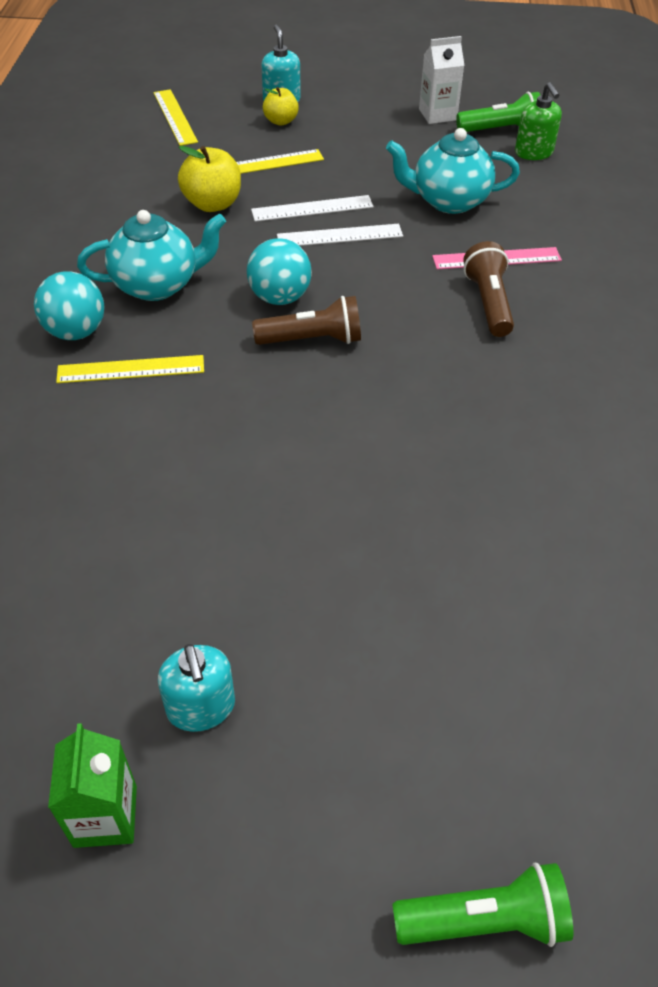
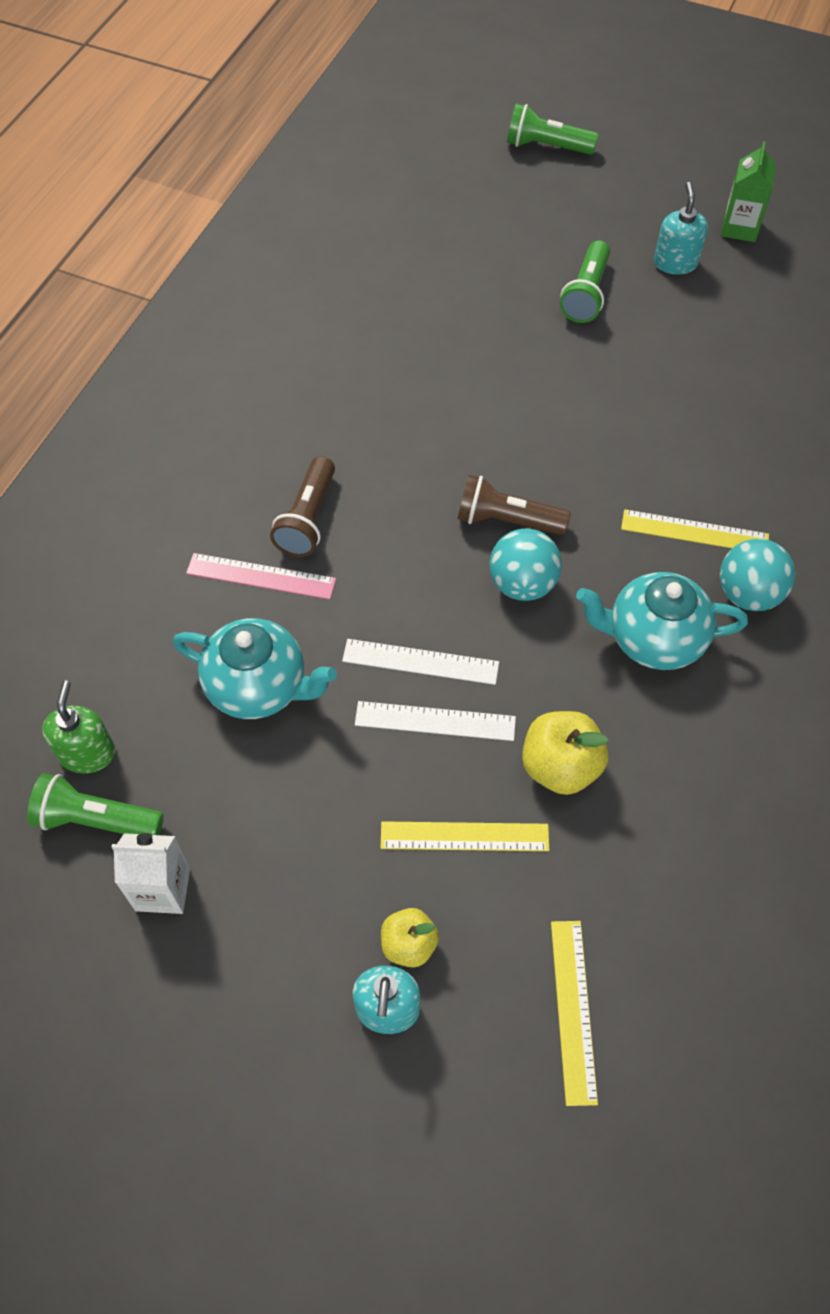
camera: 160 degrees left, 10 degrees up
none -> green flashlight [560,240,610,323]

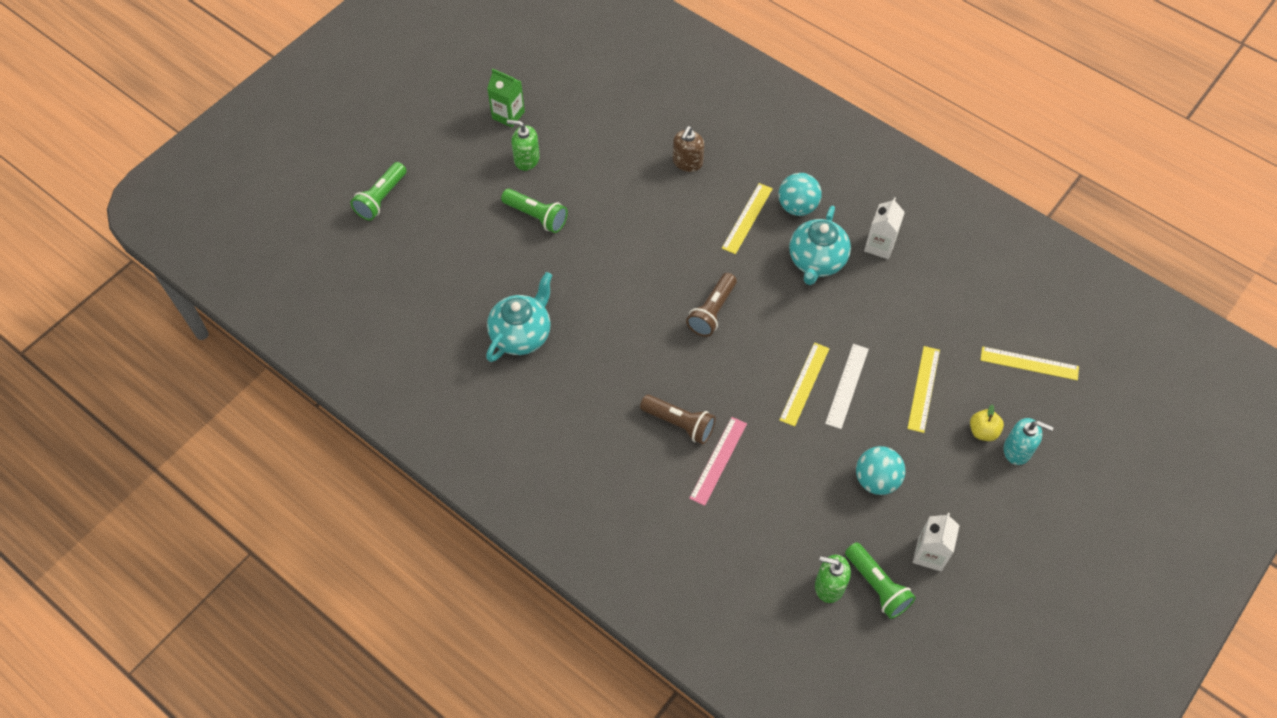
camera: 75 degrees left, 0 degrees up
green flashlight [27,773,163,835] -> green flashlight turned 60 degrees counterclockwise [845,542,916,619]
turquoise teapot [173,618,337,719] -> turquoise teapot moved to [486,272,552,362]
white ruler [342,639,499,685] -> yellow ruler [779,343,830,427]
turquoise ball [489,529,562,601] -> turquoise ball moved to [856,446,906,495]
yellow apple [522,711,609,795] -> none
turquoise soap dispenser [654,182,708,275] -> green soap dispenser [507,120,540,171]
none -> brown soap dispenser [673,126,704,172]
none -> white carton [864,197,905,259]

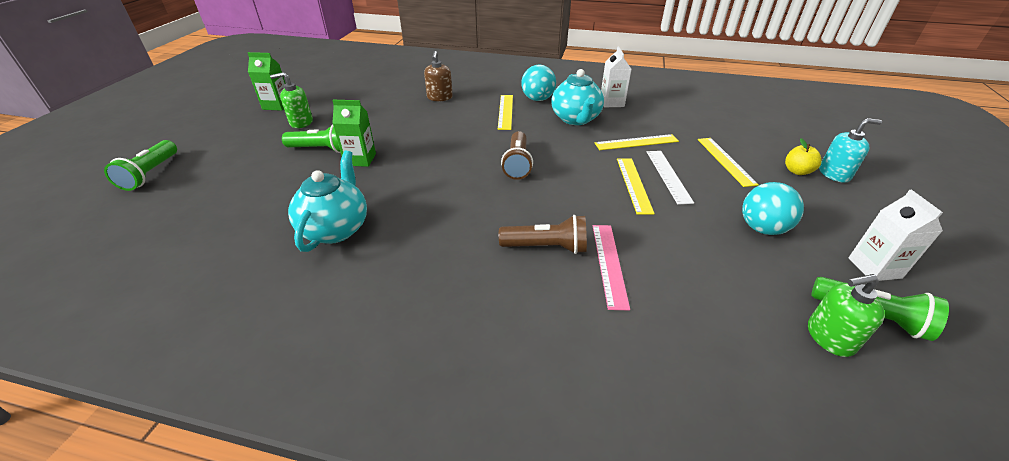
camera: 25 degrees left, 20 degrees down
yellow ruler [980,346,1079,380] -> yellow ruler moved to [595,134,679,150]
none -> green carton [332,100,376,167]

